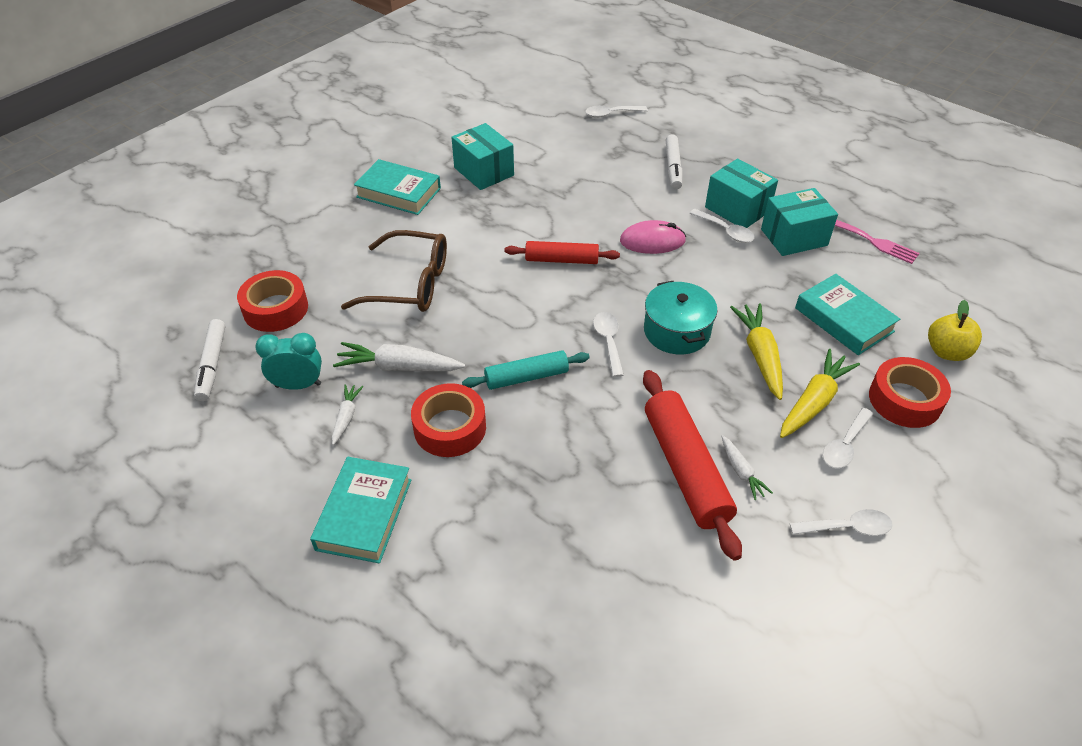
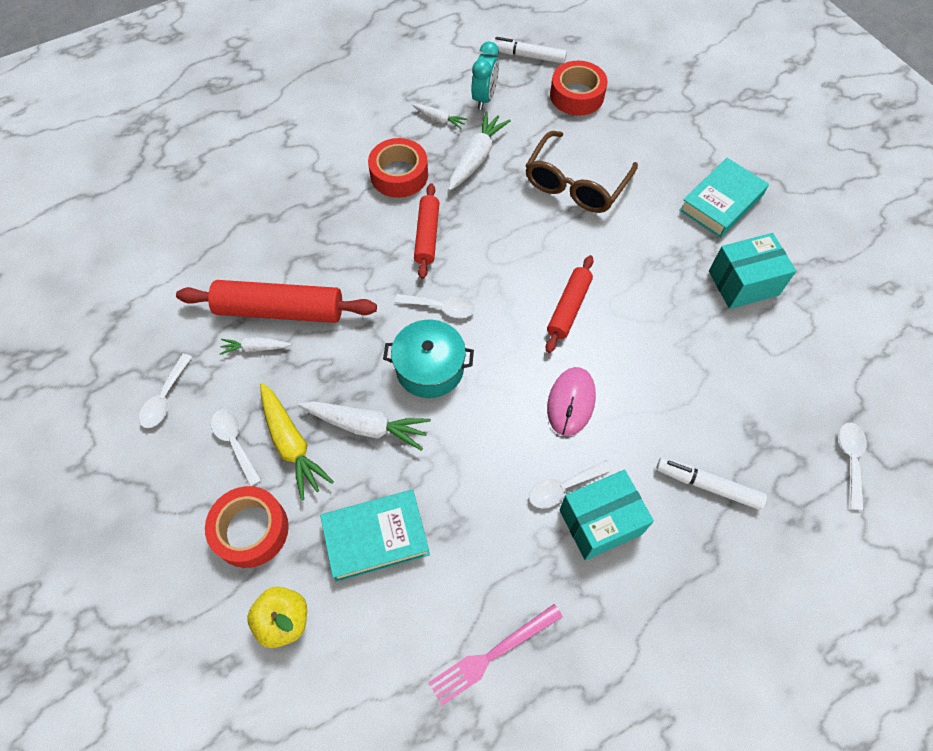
camera: 110 degrees right, 15 degrees up
turquoise book [310,457,412,563] -> none
turquoise rolling pin [462,350,590,390] -> red rolling pin [414,183,439,279]
yellow carrot [730,303,783,400] -> white carrot [299,401,431,451]
turquoise box [761,188,838,256] -> none

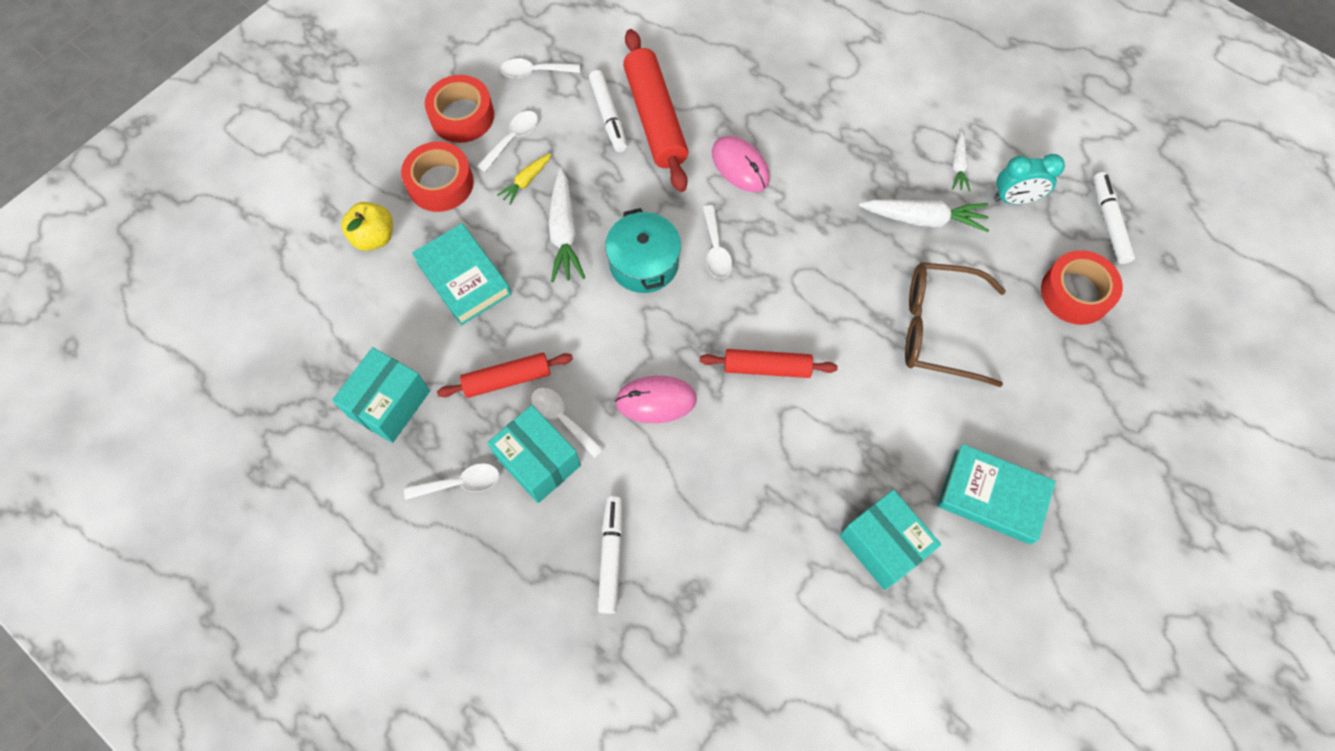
camera: 70 degrees right, 5 degrees up
white carrot [220,337,291,355] -> white marker [589,70,627,152]
yellow carrot [260,383,334,501] -> yellow carrot [497,153,551,205], size x0.56
red tape [368,138,428,198] -> red tape moved to [425,75,494,143]
red rolling pin [414,183,439,279] -> red rolling pin moved to [437,353,573,398]
pink fork [429,604,563,706] -> turquoise box [332,347,430,443]
white spoon [839,423,867,510] -> white spoon moved to [404,463,499,500]
none -> pink mouse [712,136,770,192]

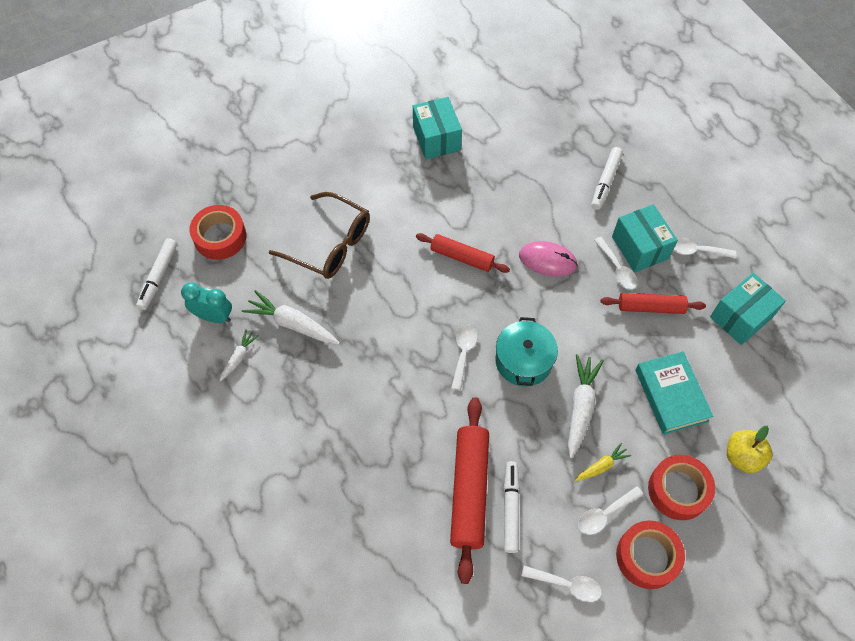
camera: 160 degrees left, 5 degrees down
pink mouse [712,136,770,192] -> none
turquoise book [937,444,1056,545] -> none

